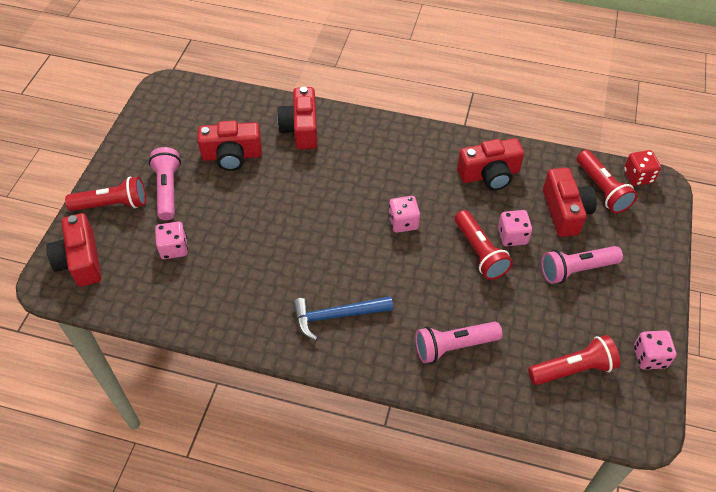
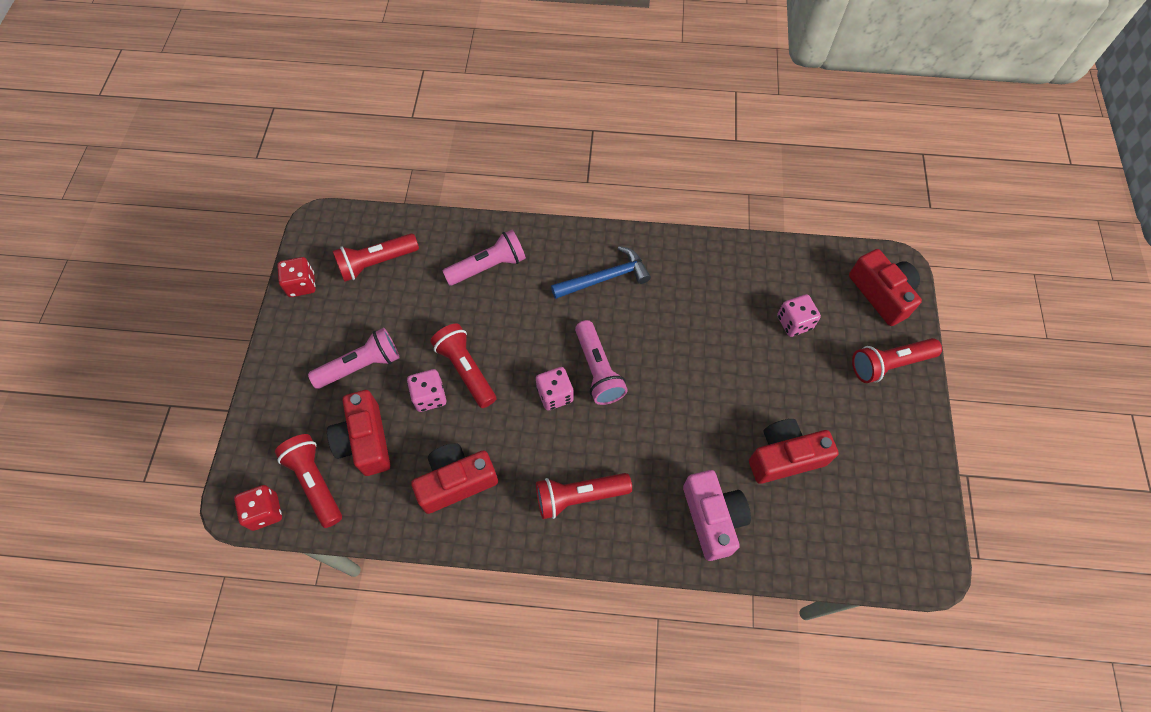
camera: 170 degrees right, 10 degrees up
pink flashlight [149,147,181,220] -> pink flashlight moved to [575,320,628,405]
red camera [277,87,318,149] -> pink camera [683,470,751,561]
pink dice [634,330,676,370] -> red dice [277,257,316,297]
none -> red flashlight [536,473,632,519]

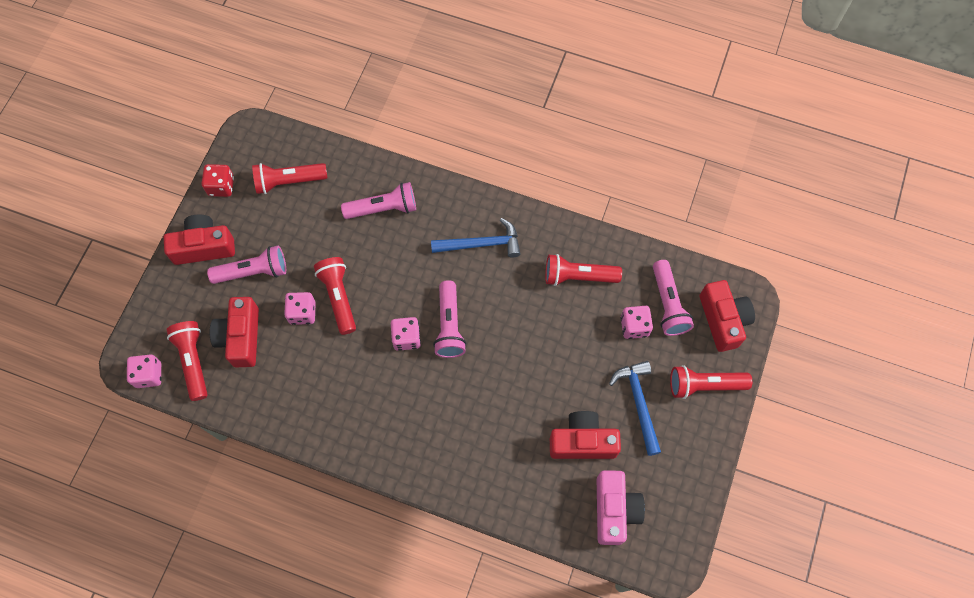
camera: 15 degrees right, 5 degrees up
red dice [234,485,282,531] -> pink dice [127,355,161,388]
red camera [411,443,498,514] -> red camera moved to [164,214,235,265]
red flashlight [536,473,632,519] -> red flashlight moved to [545,254,622,286]
pink camera [683,470,751,561] -> pink camera moved to [597,470,645,545]
none -> blue hammer [609,361,661,456]
none -> pink flashlight [653,260,694,336]

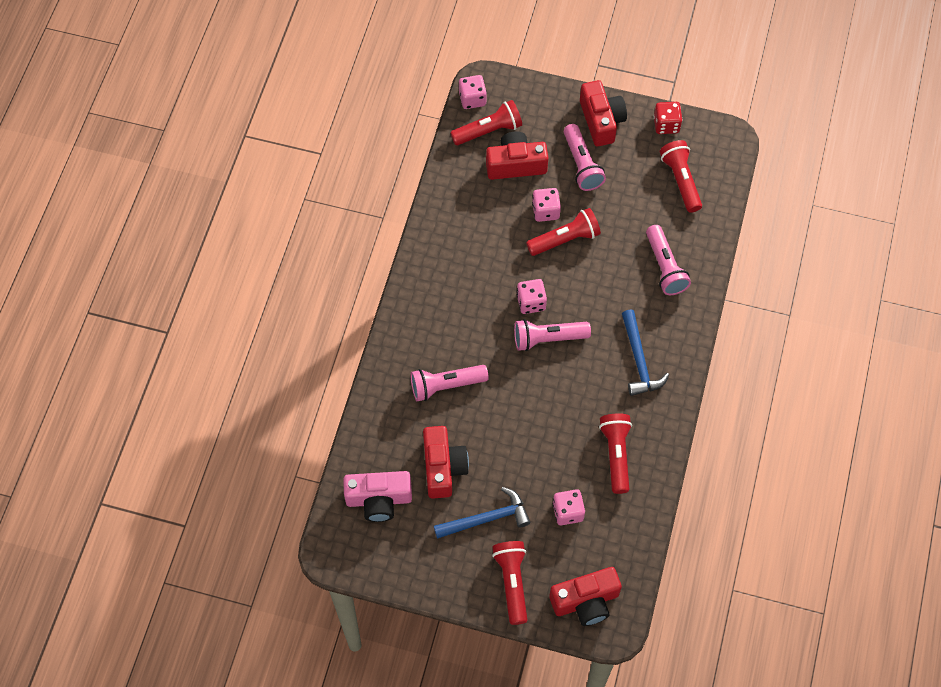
camera: 85 degrees right, 5 degrees down
pink flashlight [653,260,694,336] -> pink flashlight moved to [410,365,489,401]

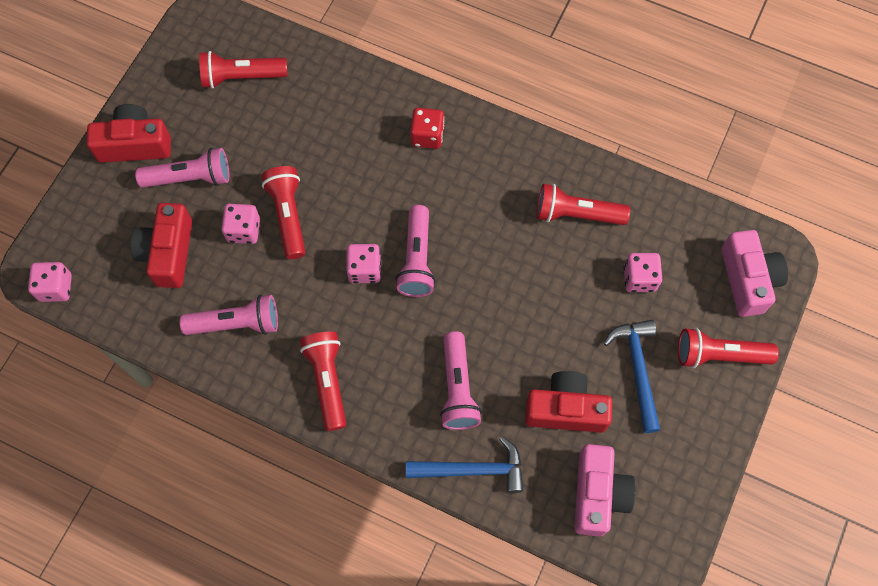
camera: 80 degrees left, 5 degrees up
red flashlight [450,100,522,145] -> red flashlight moved to [300,331,346,431]
red camera [549,567,622,626] -> pink camera [721,230,788,317]
blue hammer [622,310,669,396] -> blue hammer moved to [406,436,524,493]
pink flashlight [646,225,691,295] -> pink flashlight moved to [180,295,278,335]
red dice [654,102,682,134] -> red dice moved to [410,108,444,149]

